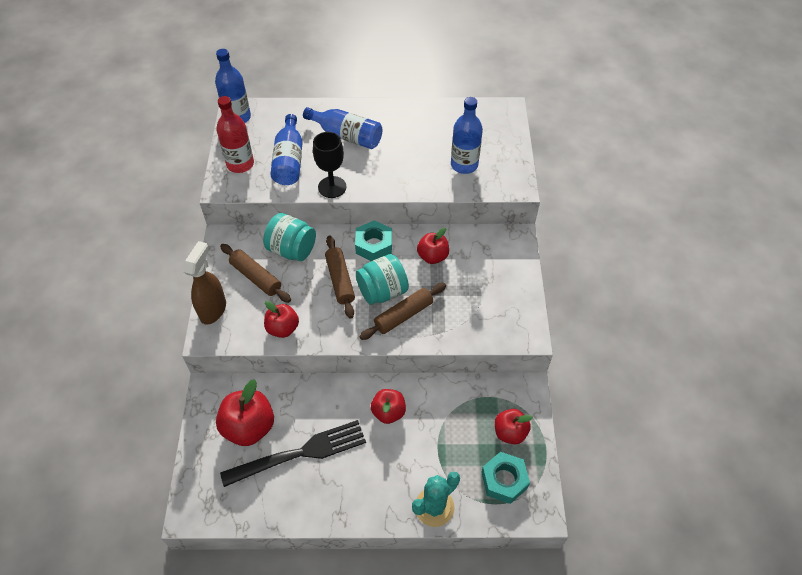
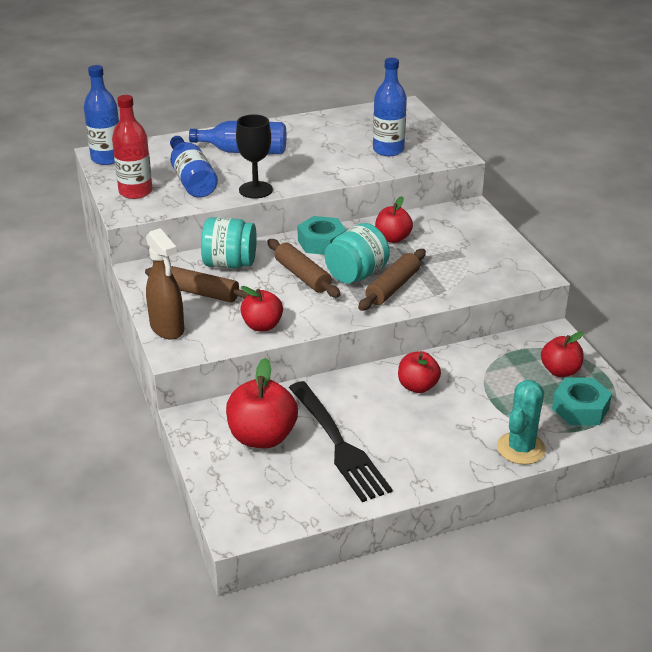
camera: 20 degrees left, 20 degrees down
brown spray bottle [184,241,226,325] -> brown spray bottle turned 150 degrees clockwise [146,228,184,340]
black fork [220,420,366,487] -> black fork turned 105 degrees clockwise [289,381,393,502]

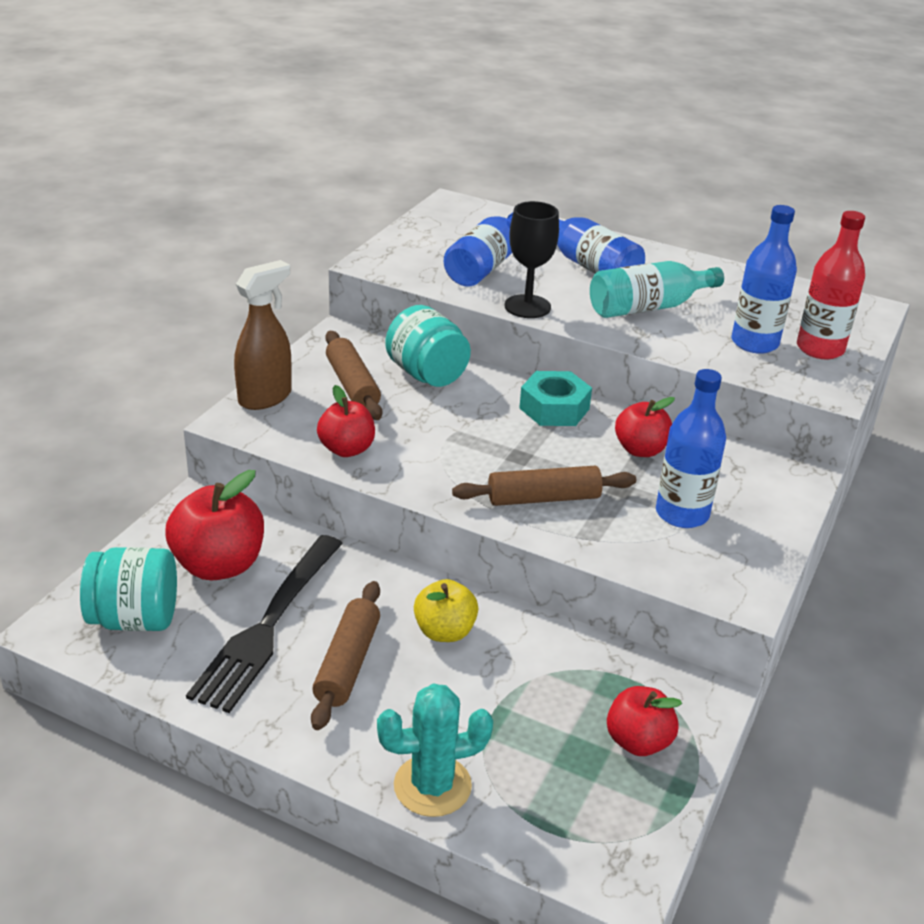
camera: 45 degrees right, 0 degrees up
blue bottle [84,65,119,165] -> blue bottle moved to [656,369,726,528]
red bottle [112,95,152,199] -> red bottle moved to [797,211,865,359]
brown spray bottle [146,228,184,340] -> brown spray bottle turned 150 degrees counterclockwise [234,260,292,410]
brown rolling pin [267,239,341,298] -> brown rolling pin moved to [311,581,380,730]
turquoise jar [325,223,390,284] -> turquoise jar moved to [80,547,177,631]
red apple [398,351,441,393] -> yellow apple [414,579,478,642]
turquoise nut [552,378,612,425] -> none
none -> turquoise bottle [590,261,724,318]

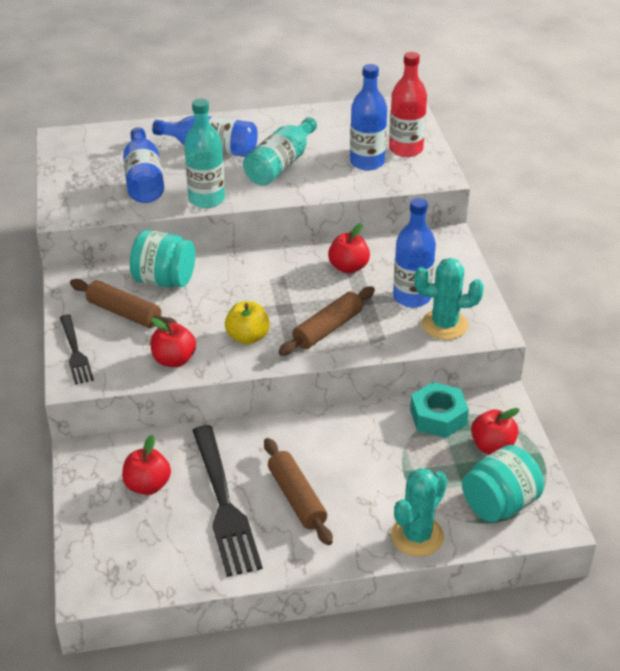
camera: 35 degrees left, 5 degrees up
turquoise jar [80,547,177,631] -> turquoise jar moved to [462,445,544,522]
red apple [166,470,264,580] -> red apple [122,435,171,495], size x0.63
brown spray bottle [234,260,292,410] -> black fork [60,314,94,385]
yellow apple [414,579,478,642] -> yellow apple moved to [225,301,270,345]
black goblet [504,201,559,318] -> turquoise bottle [184,99,225,208]
turquoise nut [519,371,592,426] -> turquoise nut moved to [410,382,469,438]
none -> turquoise cactus [414,258,484,340]

